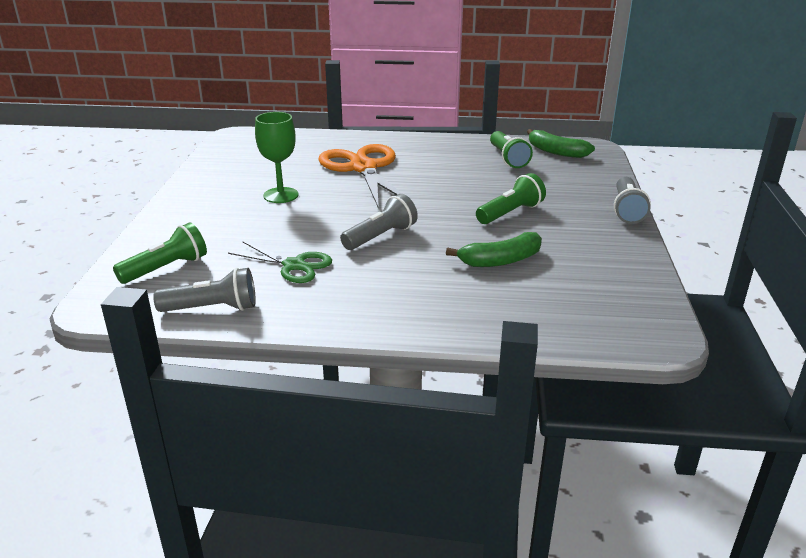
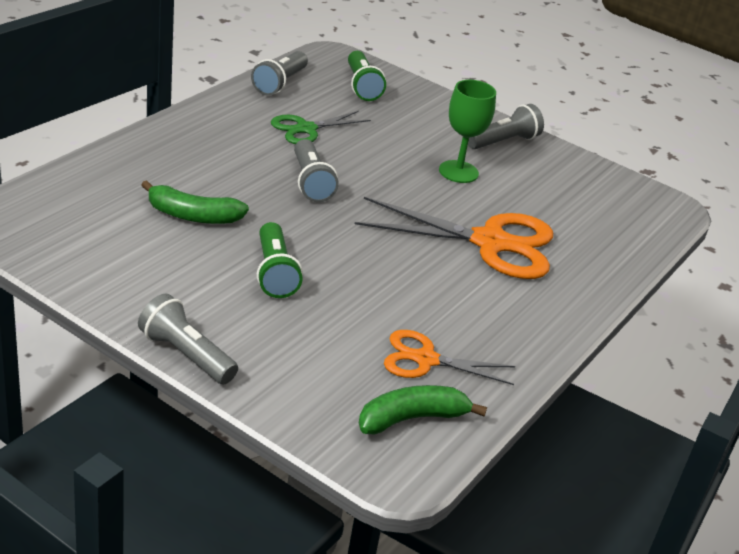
camera: 115 degrees right, 5 degrees up
green banana [446,232,542,267] -> green banana turned 90 degrees counterclockwise [142,180,249,224]
green flashlight [490,131,533,168] -> orange scissors [384,330,515,385]
none -> grey flashlight [468,104,544,149]

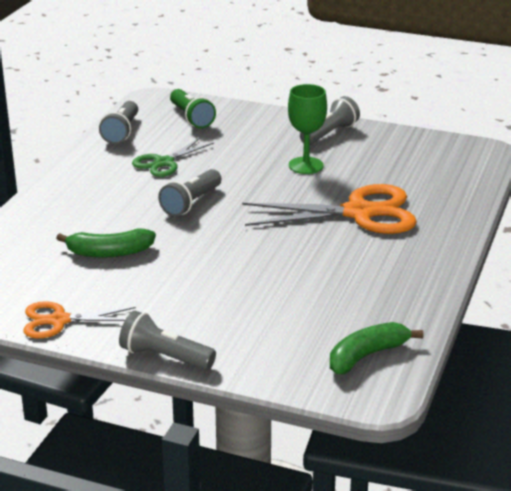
camera: 10 degrees left, 5 degrees down
green flashlight [257,222,303,298] -> none
grey flashlight [294,139,339,202] -> grey flashlight turned 60 degrees clockwise [158,169,221,217]
orange scissors [384,330,515,385] -> orange scissors moved to [23,301,136,339]

